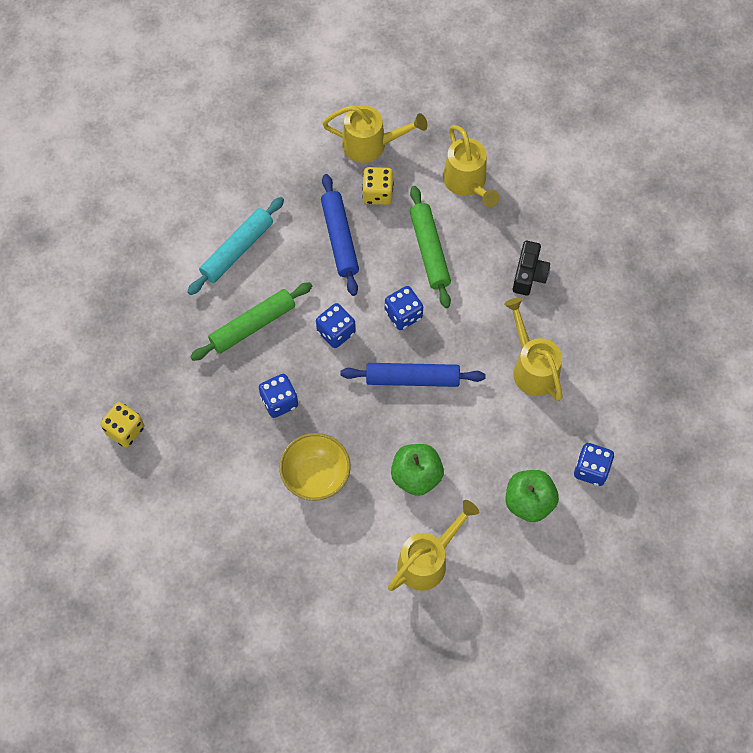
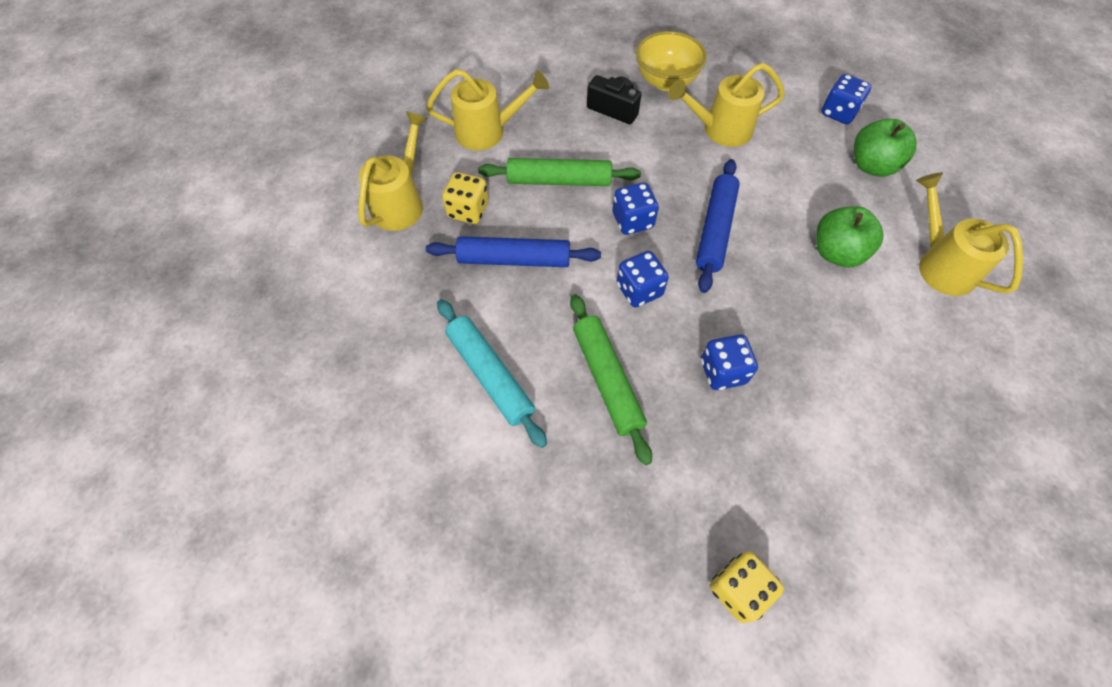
camera: 75 degrees left, 5 degrees down
yellow bowl [279,433,351,501] -> yellow bowl moved to [636,31,707,91]

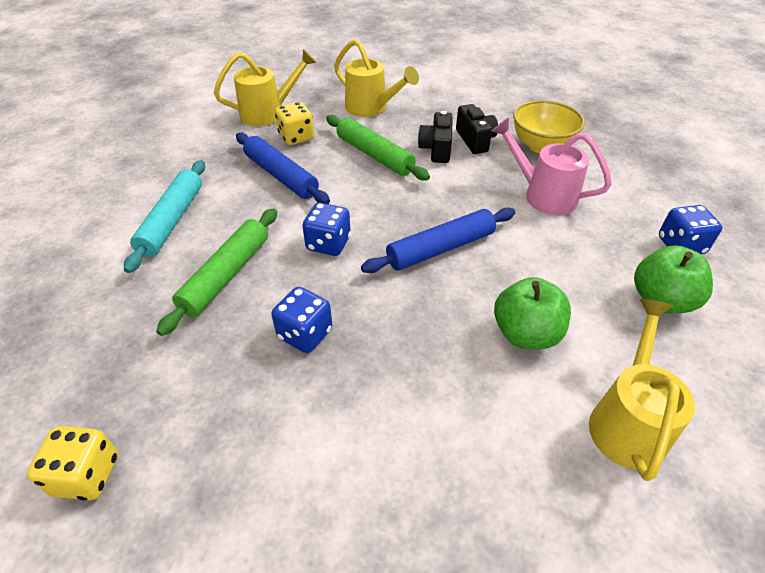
camera: 45 degrees right, 15 degrees down
blue dice [612,182,659,235] -> none
yellow watering can [668,63,785,147] -> pink watering can [492,117,612,215]
none -> black camera [418,111,453,163]

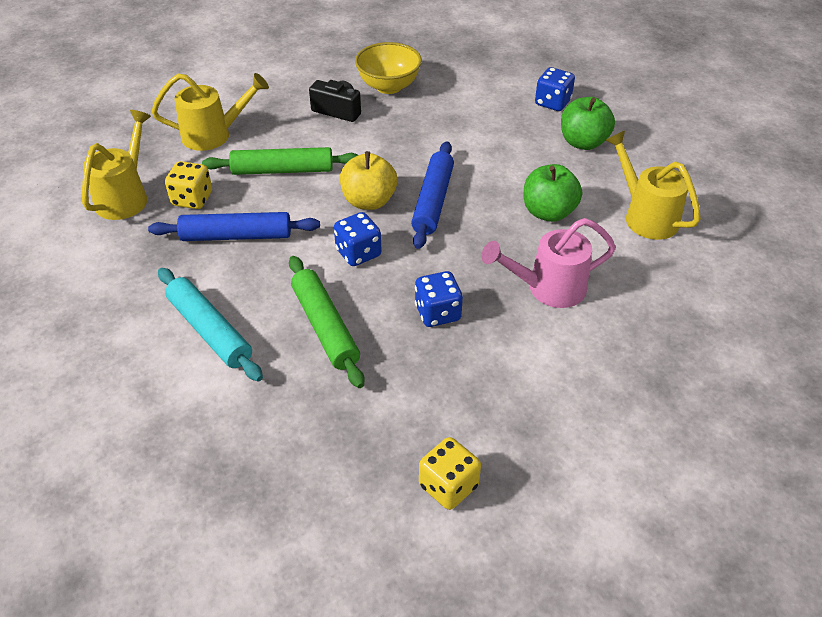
camera: 50 degrees left, 0 degrees up
black camera [418,111,453,163] -> none
pink watering can [492,117,612,215] -> pink watering can moved to [482,218,616,308]
none -> yellow apple [340,151,397,210]

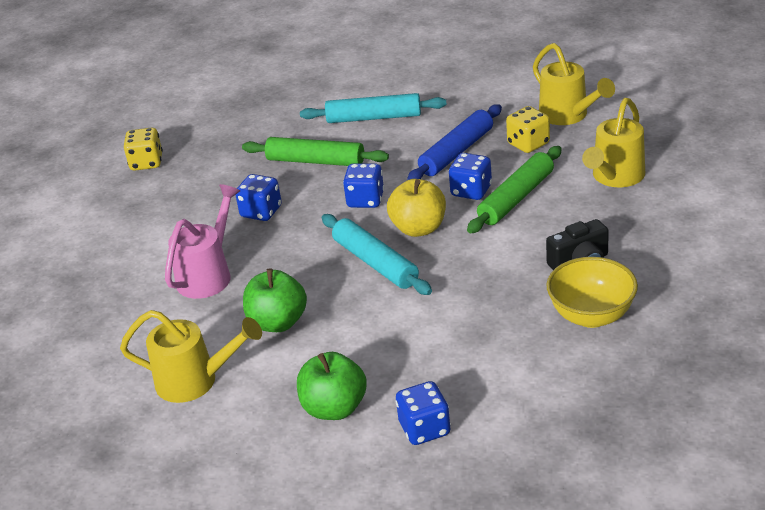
camera: 135 degrees right, 10 degrees down
blue rolling pin [411,141,454,249] -> turquoise rolling pin [321,214,432,295]
none -> blue dice [449,153,492,200]

